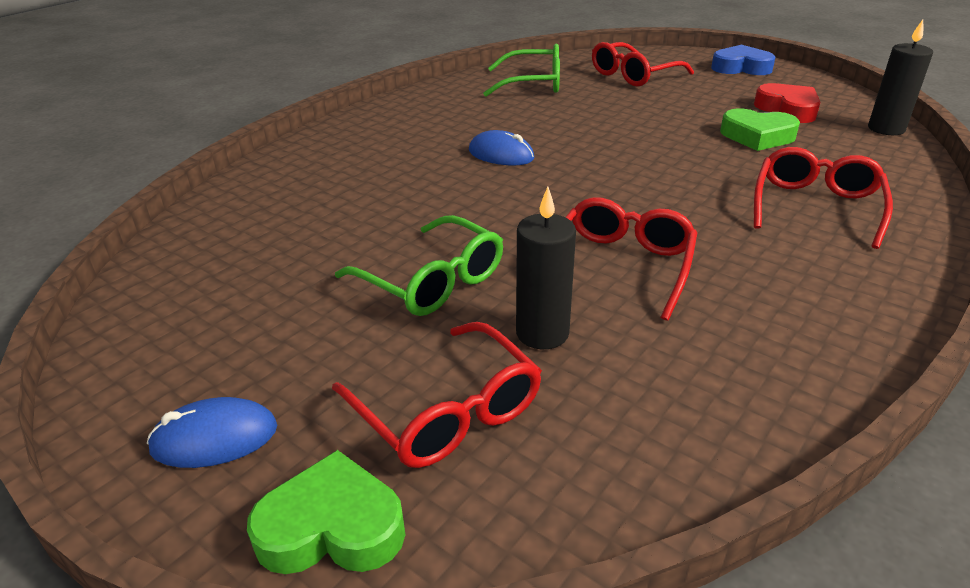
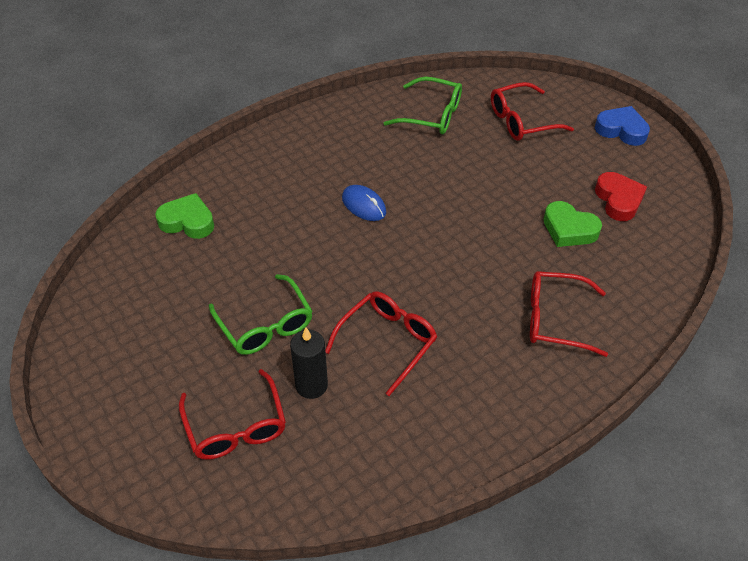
camera: 15 degrees right, 15 degrees up
blue mouse [147,397,277,468] -> none
green heart [247,450,405,574] -> green heart moved to [155,193,214,239]
red glasses [754,147,893,249] -> red glasses turned 120 degrees counterclockwise [530,271,608,357]
black candle [868,20,933,135] -> none

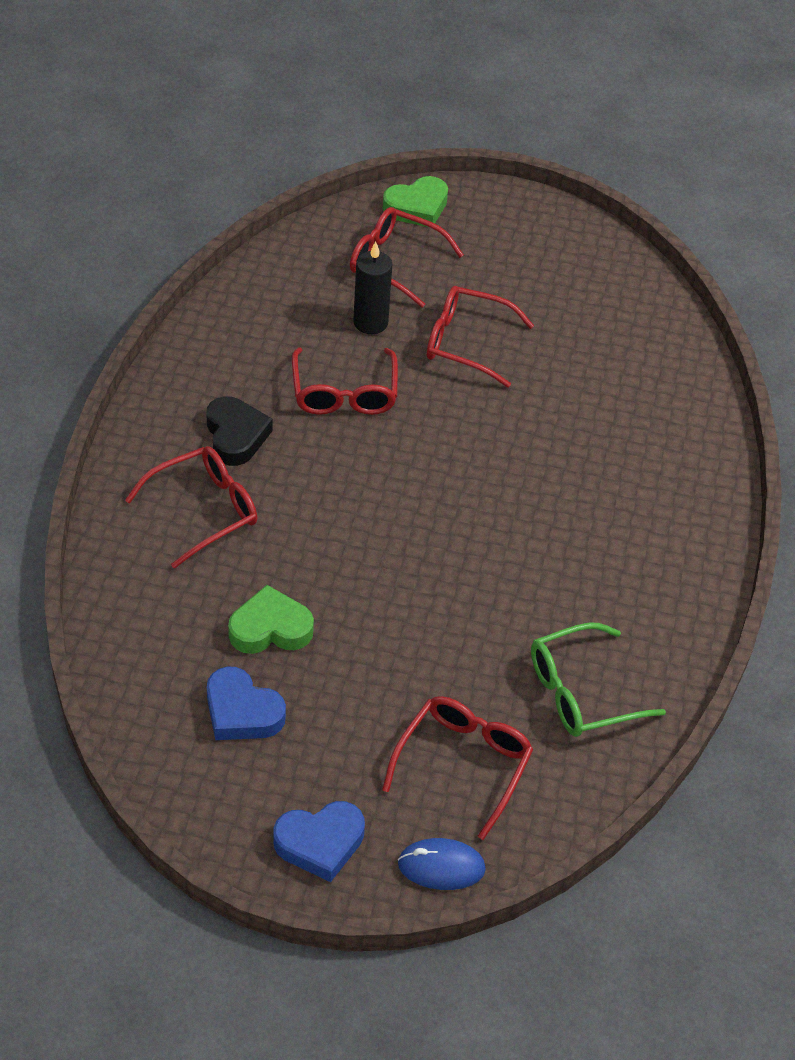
camera: 135 degrees right, 0 degrees up
green heart [155,193,214,239] -> green heart moved to [382,176,448,227]
green glasses [209,274,313,355] -> red glasses [427,286,534,388]
blue mouse [342,185,386,221] -> blue mouse moved to [398,838,486,890]
red heart [595,172,647,221] -> blue heart [207,666,286,740]
none -> black heart [206,396,273,466]

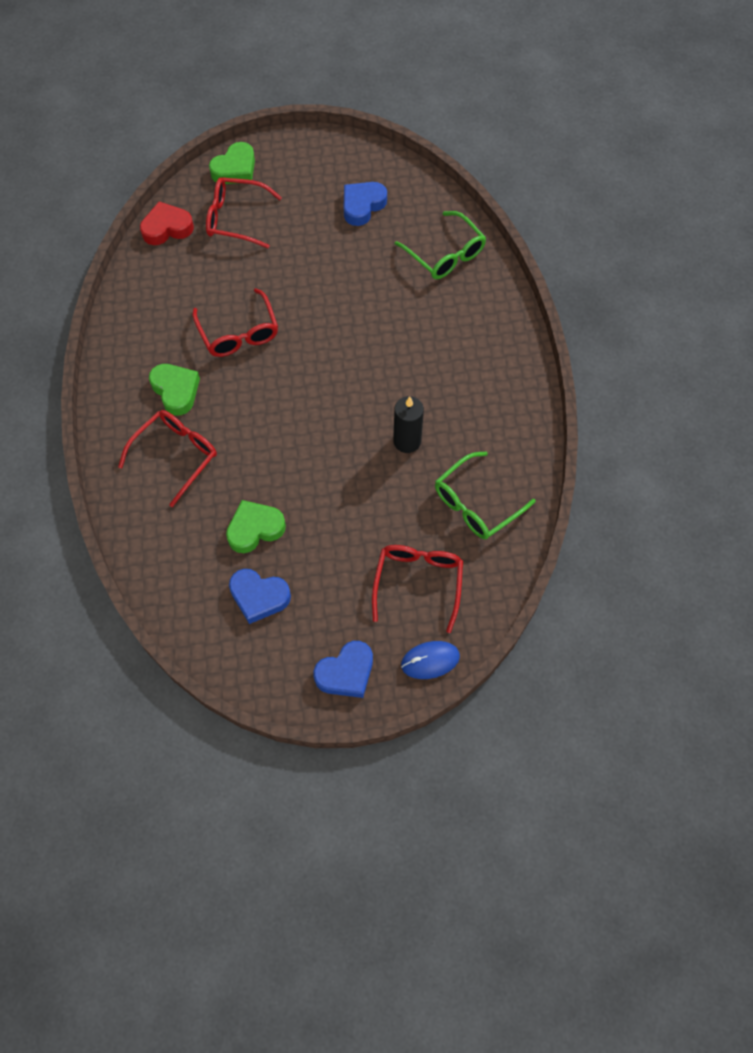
camera: 15 degrees left, 15 degrees up
black heart [206,396,273,466] -> green heart [149,364,200,416]
black candle [353,241,392,334] -> black candle moved to [393,396,424,453]
red glasses [427,286,534,388] -> none
none -> red heart [140,201,194,245]
none -> blue heart [344,182,387,226]
none -> green glasses [395,211,486,279]

